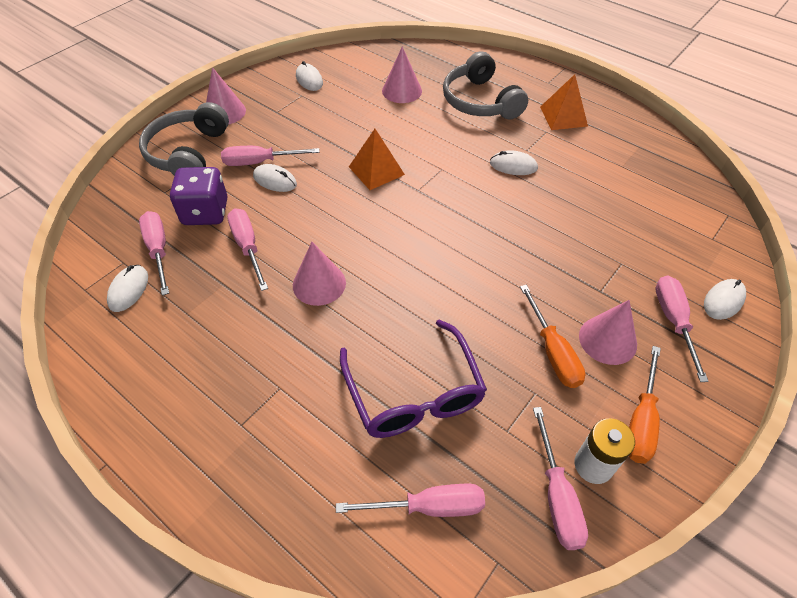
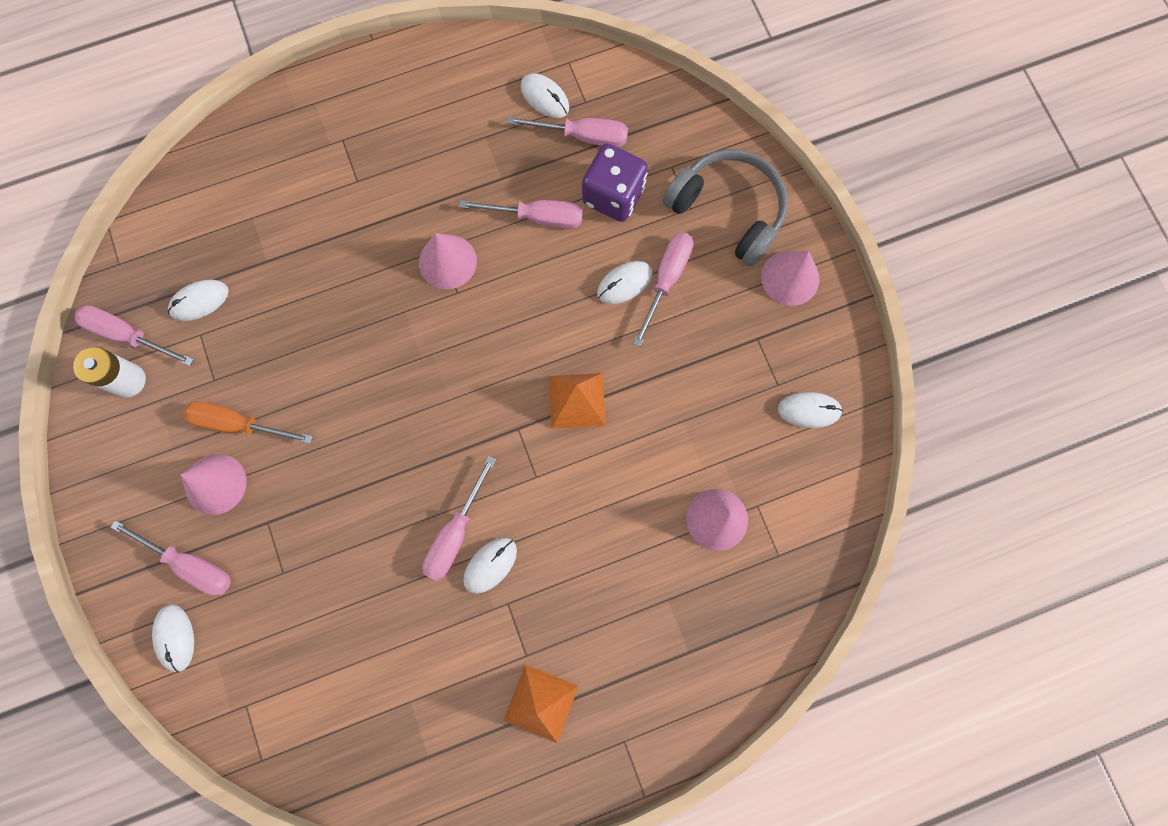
camera: 120 degrees right, 25 degrees up
pink screwdriver [336,484,485,517] -> pink screwdriver moved to [422,456,496,581]
purple glasses [340,319,487,438] -> none
grey headphones [443,51,528,119] -> none
orange screwdriver [629,346,661,464] -> none
none -> white mouse [168,280,229,321]

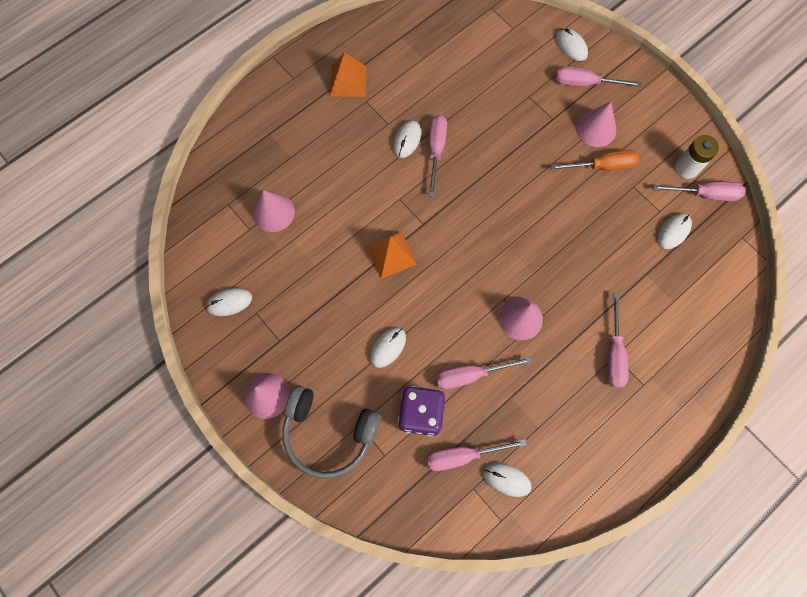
camera: 160 degrees right, 5 degrees down
pink screwdriver [633,232,693,347] -> pink screwdriver moved to [607,293,629,388]

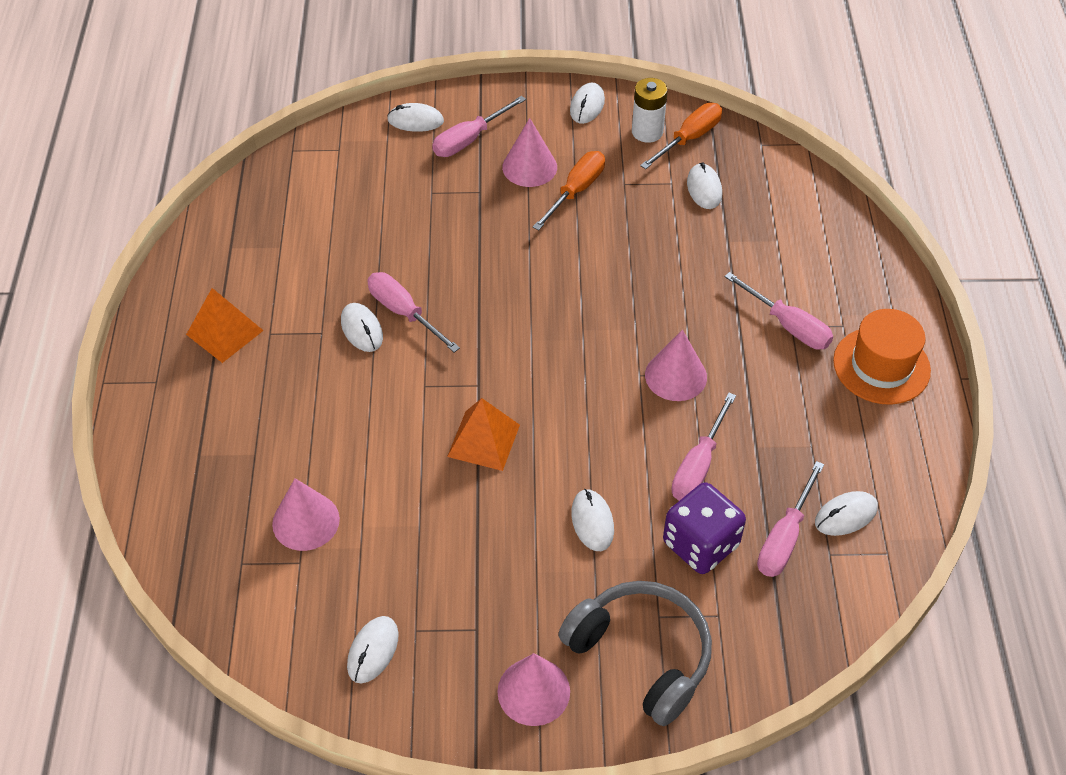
camera: 50 degrees left, 20 degrees down
grey headphones [282,386,381,479] -> grey headphones turned 105 degrees counterclockwise [558,581,712,726]
pink screwdriver [652,182,745,201] -> orange screwdriver [640,103,722,169]
none -> white mouse [570,83,605,124]
none -> orange hat [833,309,931,405]

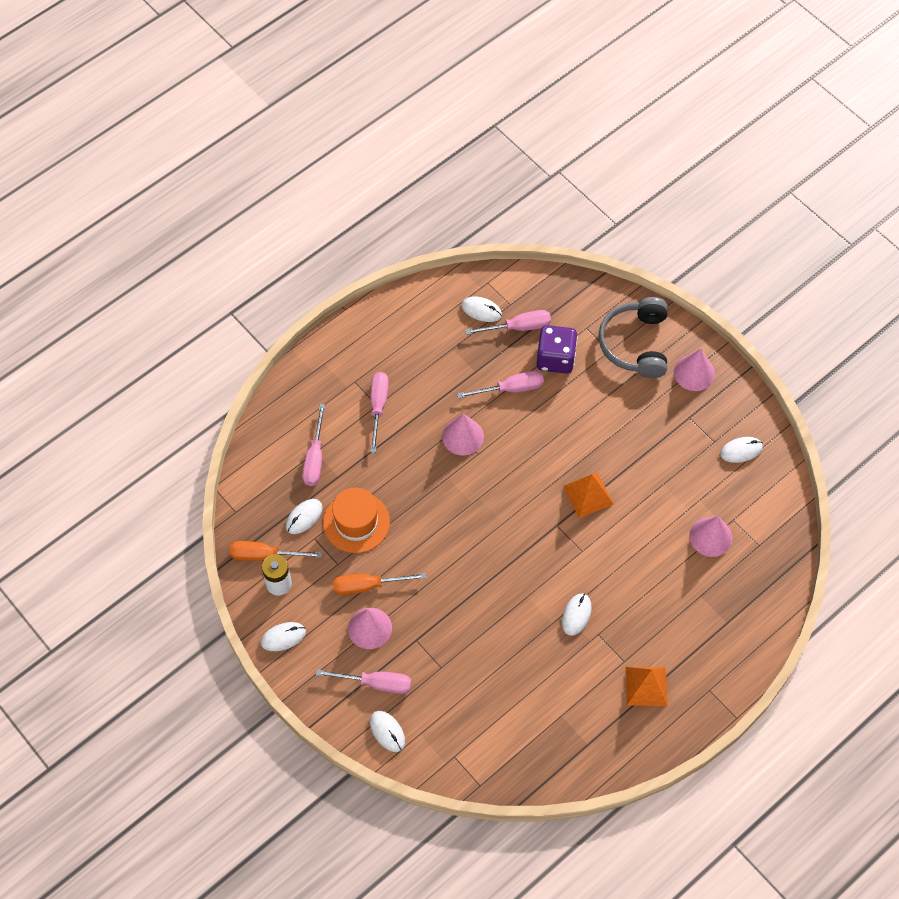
camera: 130 degrees left, 10 degrees up
pink screwdriver [367,272,460,352] -> pink screwdriver moved to [302,404,325,486]
white mouse [571,489,614,551] -> none
orange hat [833,309,931,405] -> orange hat moved to [323,488,390,553]

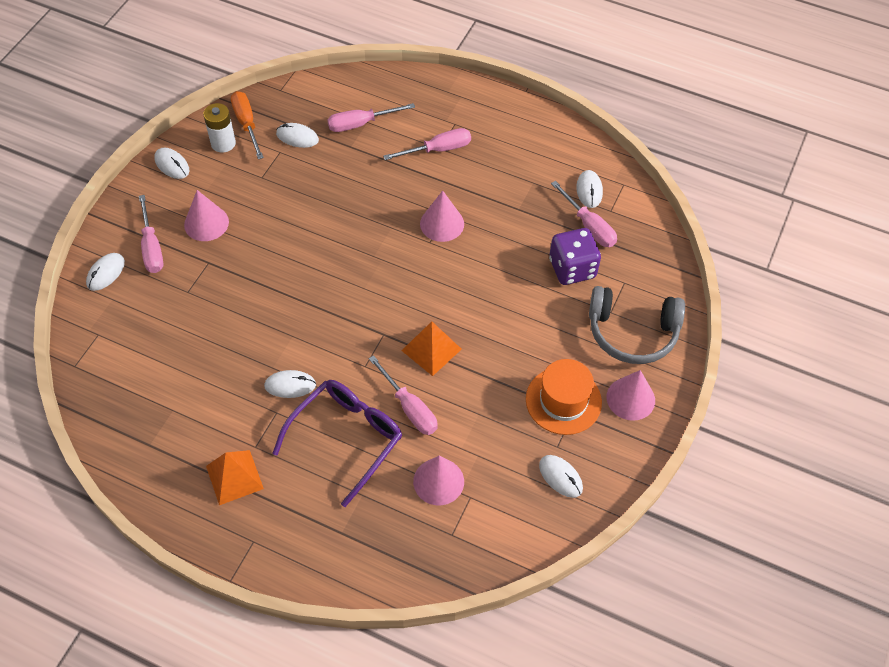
camera: 65 degrees right, 5 degrees down
orange hat [323,488,390,553] -> orange hat moved to [526,359,602,435]
orange screwdriver [333,573,426,595] -> none
pink screwdriver [457,371,544,399] -> pink screwdriver moved to [369,355,438,435]
grey headphones [599,297,668,378] -> grey headphones turned 150 degrees counterclockwise [589,286,685,364]
none -> purple glasses [272,380,402,507]

